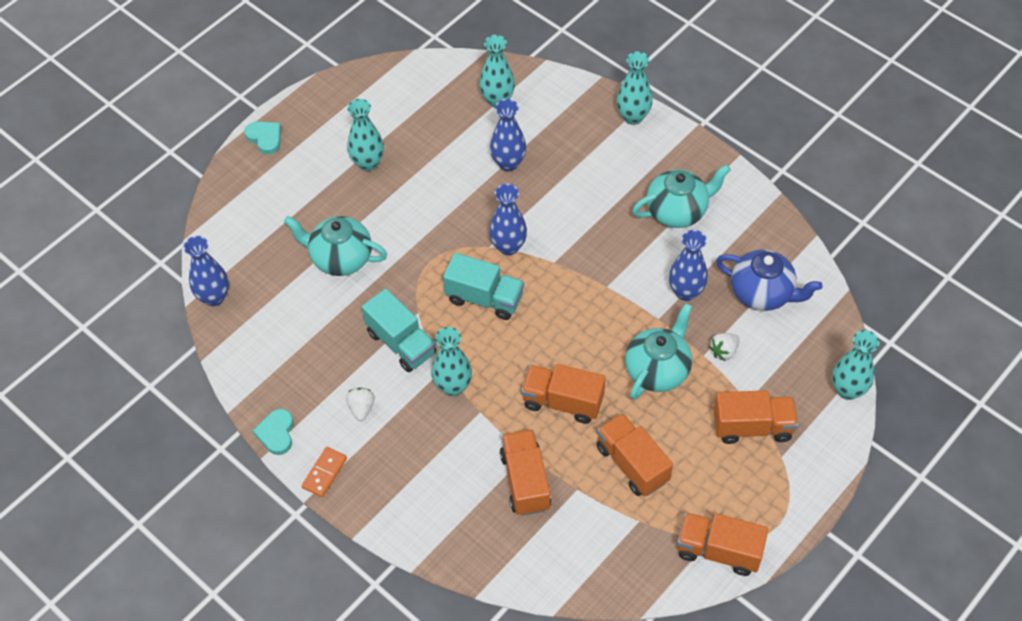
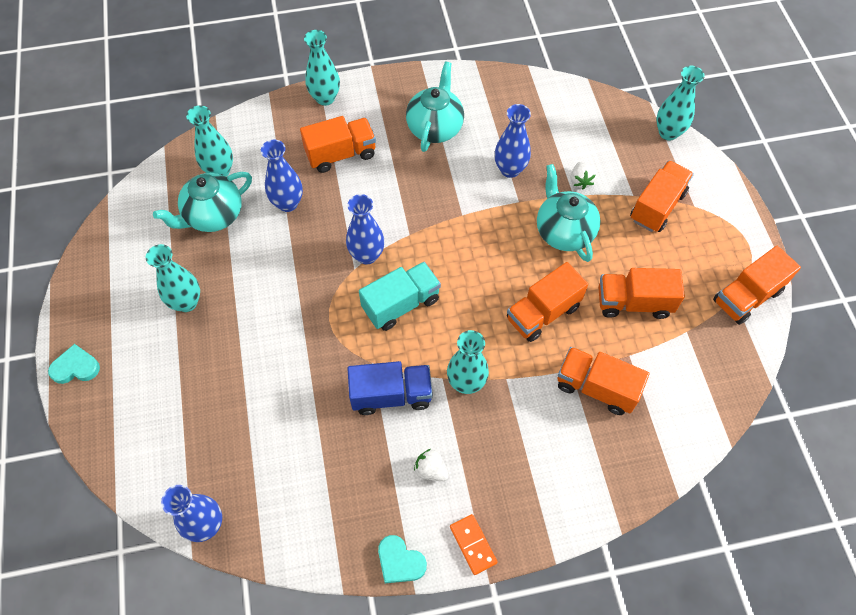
camera: 55 degrees left, 5 degrees up
turquoise teapot [284,216,387,276] -> turquoise teapot moved to [153,172,252,232]
turquoise truck [362,289,436,372] -> blue truck [347,361,433,415]
blue teapot [716,249,823,311] -> none
none -> orange truck [300,116,376,173]

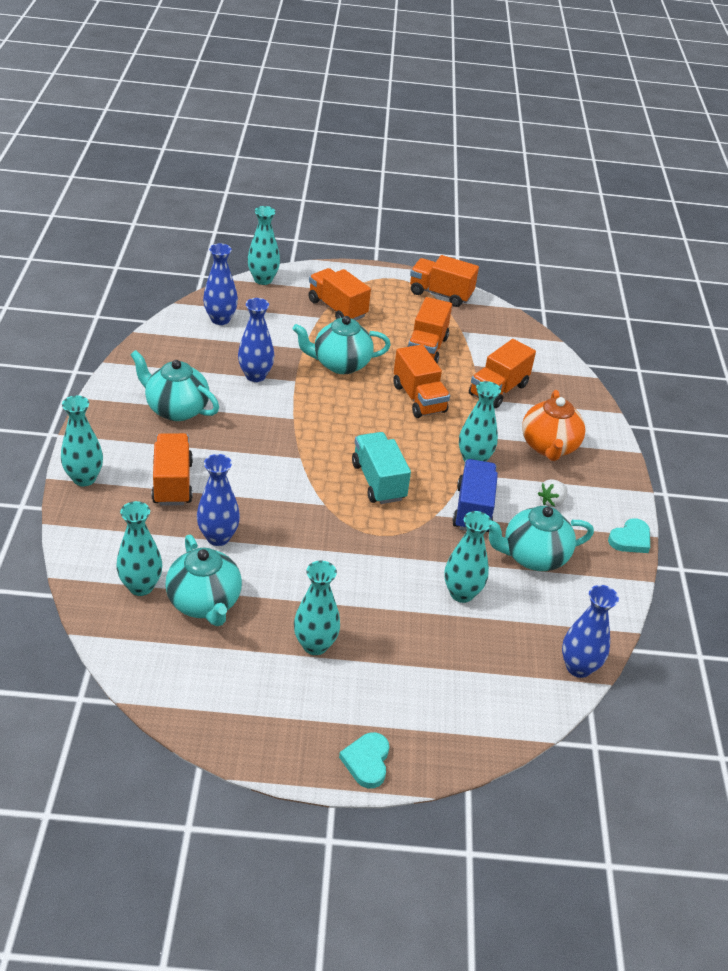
camera: 80 degrees left, 20 degrees down
blue vase [346,194,384,265] -> blue vase moved to [203,243,238,325]
orange domino [450,514,498,575] -> none
white strawberry [571,162,596,189] -> none
orange truck [713,246,801,325] -> orange truck turned 135 degrees clockwise [410,255,479,307]
none -> turquoise vase [444,511,492,603]
none -> turquoise teapot [489,506,594,571]
none -> orange teapot [522,390,586,461]

